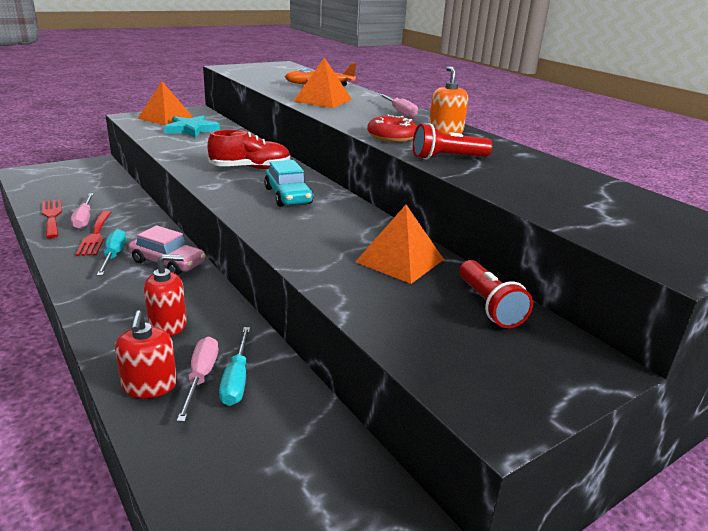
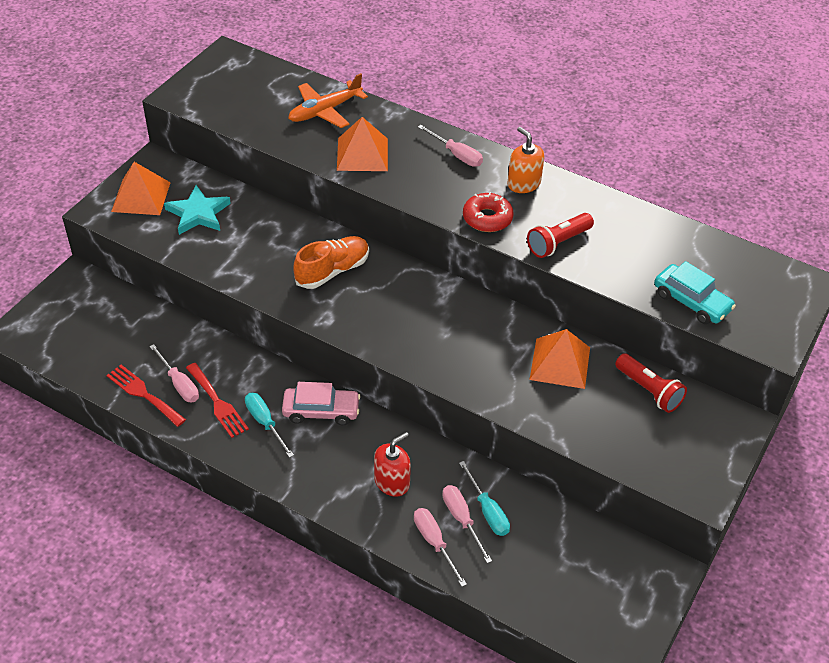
camera: 25 degrees left, 20 degrees up
red soap dispenser [115,310,177,398] -> pink screwdriver [414,508,467,587]
red shoe [207,130,291,169] -> orange shoe [294,236,369,289]
turquoise car [264,160,313,207] -> turquoise car moved to [654,261,736,324]

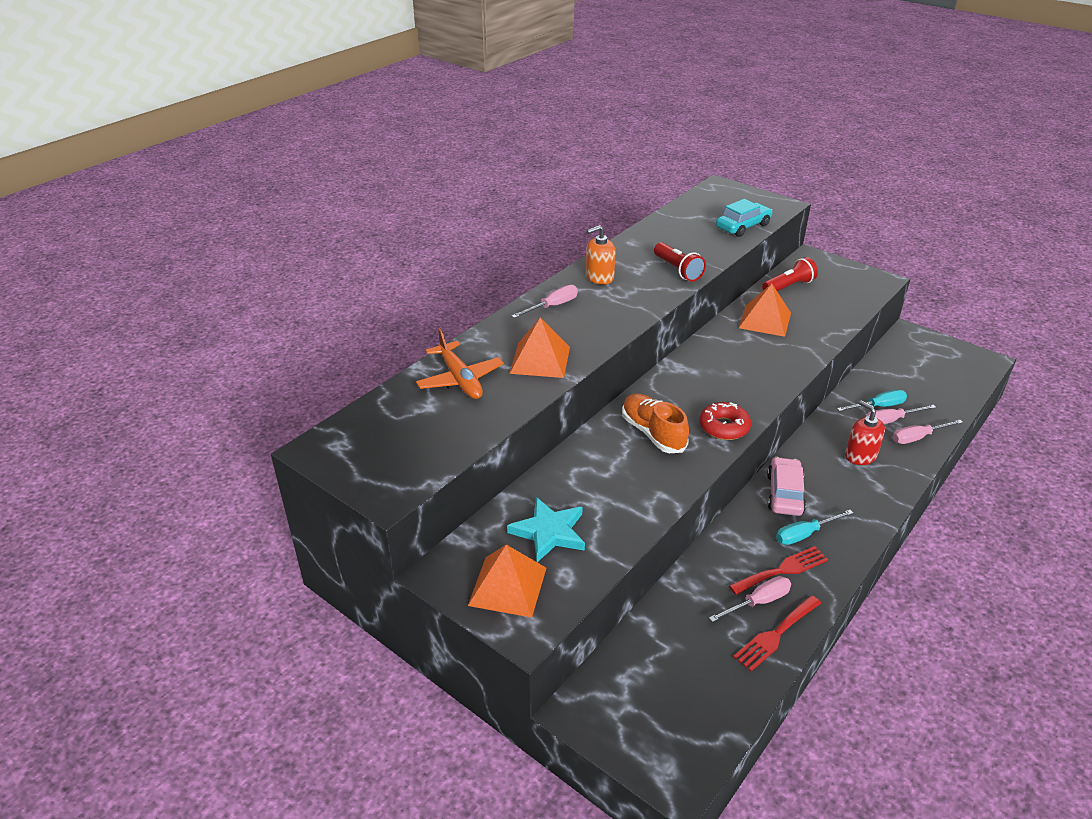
camera: 80 degrees left, 10 degrees down
red donut [463,192,514,232] -> red donut moved to [699,402,751,440]

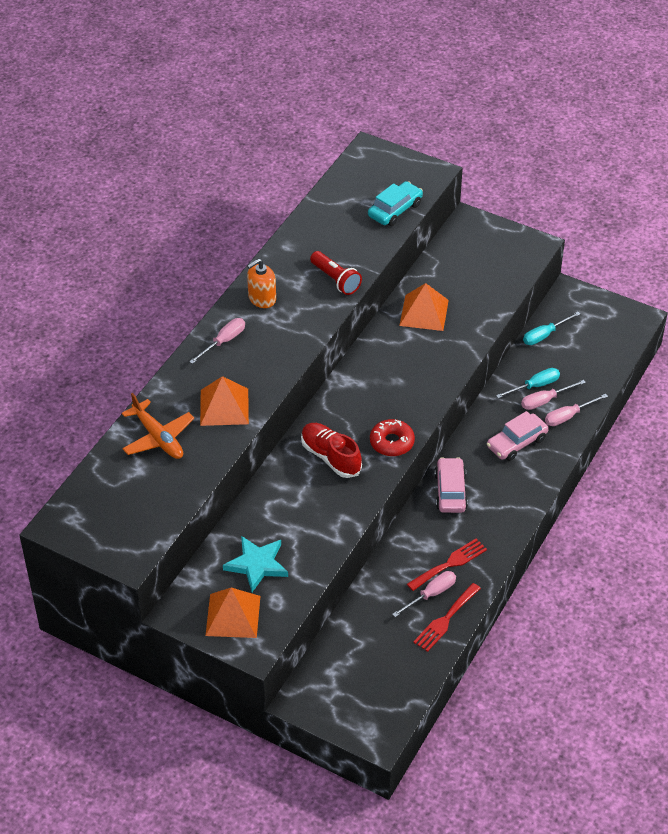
camera: 10 degrees left, 10 degrees up
orange shoe [622,393,689,453] -> red shoe [301,423,362,478]
red flashlight [762,257,818,291] -> none
turquoise screwdriver [776,510,853,545] -> turquoise screwdriver moved to [523,312,580,345]
red soap dispenser [845,400,885,465] -> pink car [487,411,549,461]

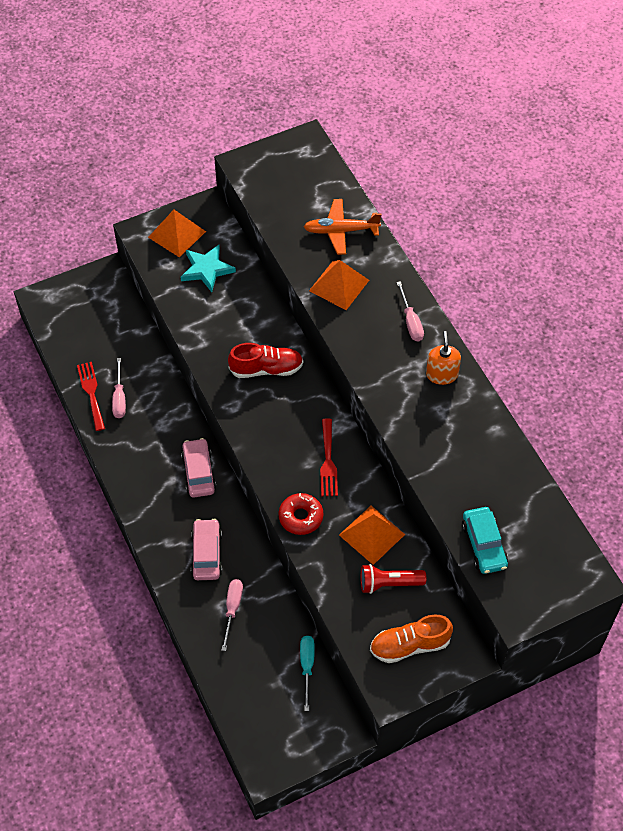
camera: 125 degrees right, 10 degrees up
red flashlight [310,251,362,295] -> red flashlight moved to [360,564,426,594]
red donut [370,419,415,456] -> red donut moved to [279,493,323,535]
red fork [407,539,487,591] -> red fork moved to [320,418,338,496]
pink car [435,457,468,513] -> pink car turned 135 degrees counterclockwise [181,438,216,497]
turquoise screwdriver [496,368,560,398] -> none
pink screwdriver [545,394,608,426] -> none
none -> orange shoe [370,615,453,663]

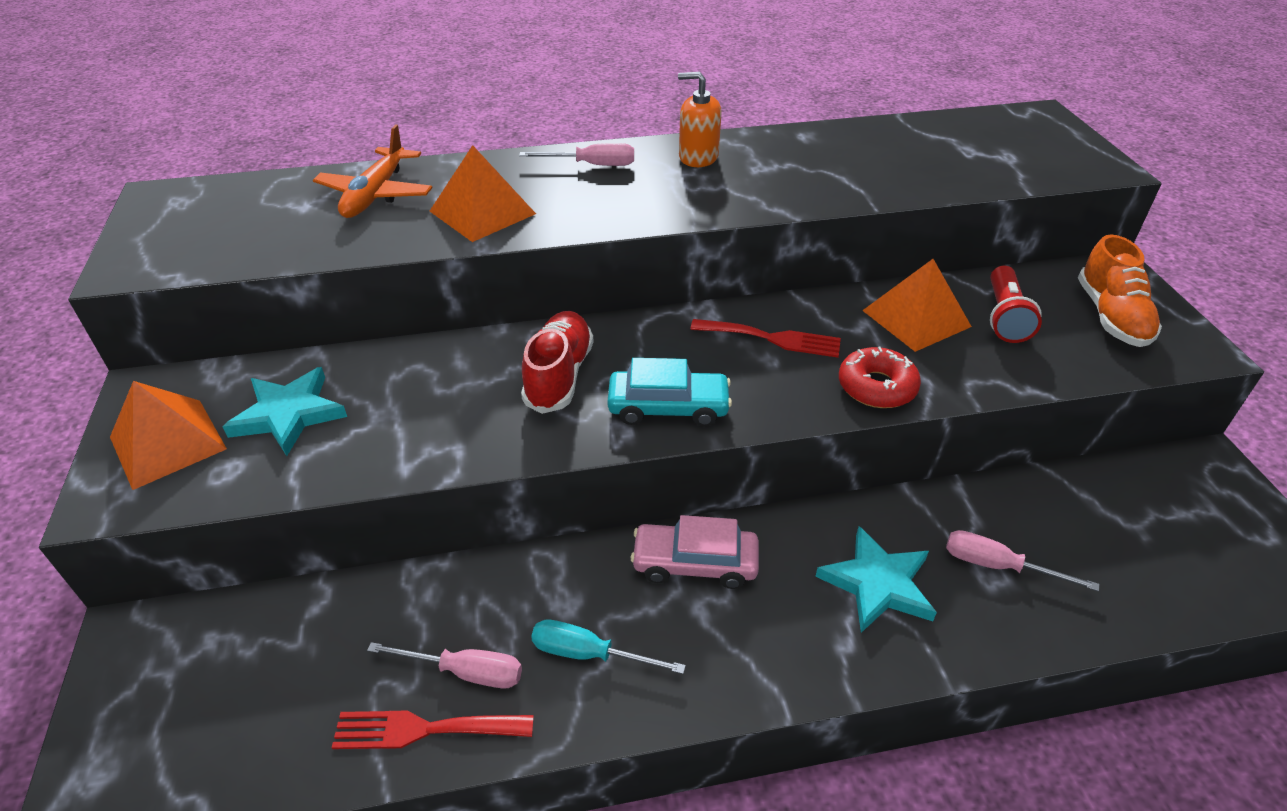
camera: 75 degrees left, 15 degrees down
pink car [191,519,222,580] -> turquoise star [815,526,937,633]
turquoise screwdriver [300,636,315,711] -> turquoise screwdriver moved to [531,620,686,674]
turquoise car [462,507,508,574] -> turquoise car moved to [607,358,732,427]

